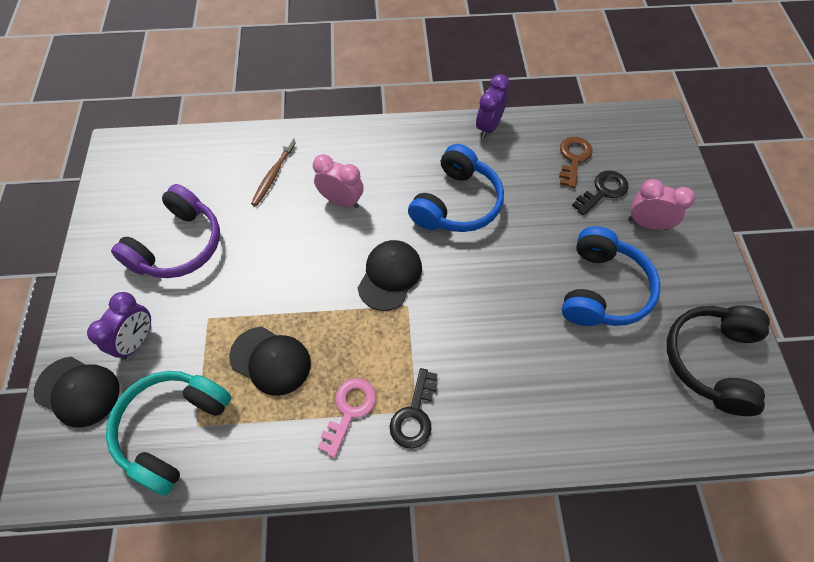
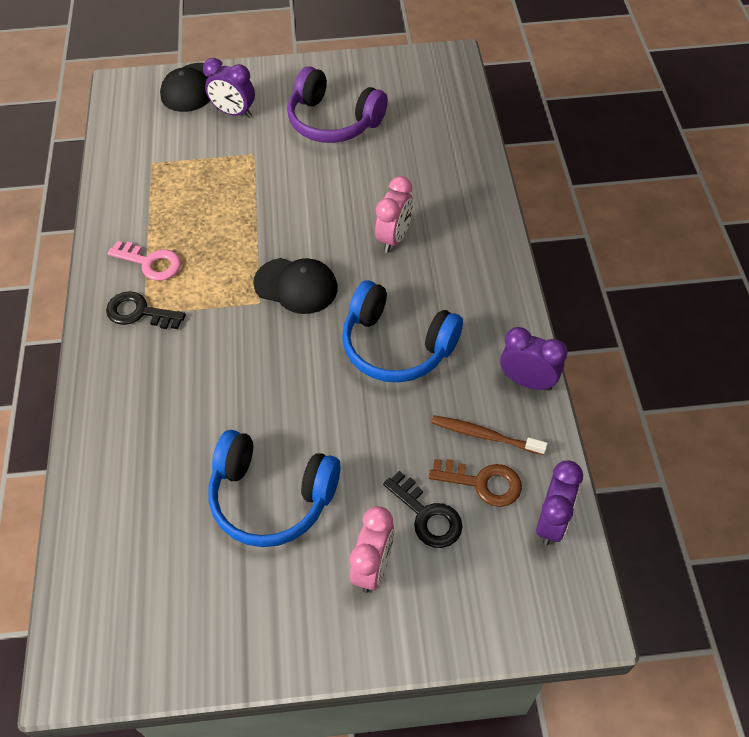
camera: 90 degrees right, 5 degrees down
turquoise headphones [106,371,232,496] -> none
black cap [229,327,311,396] -> none
brown toothbrush [251,136,296,206] -> brown toothbrush moved to [431,415,548,455]
black headphones [667,305,770,416] -> none
none -> purple clock [536,461,583,545]

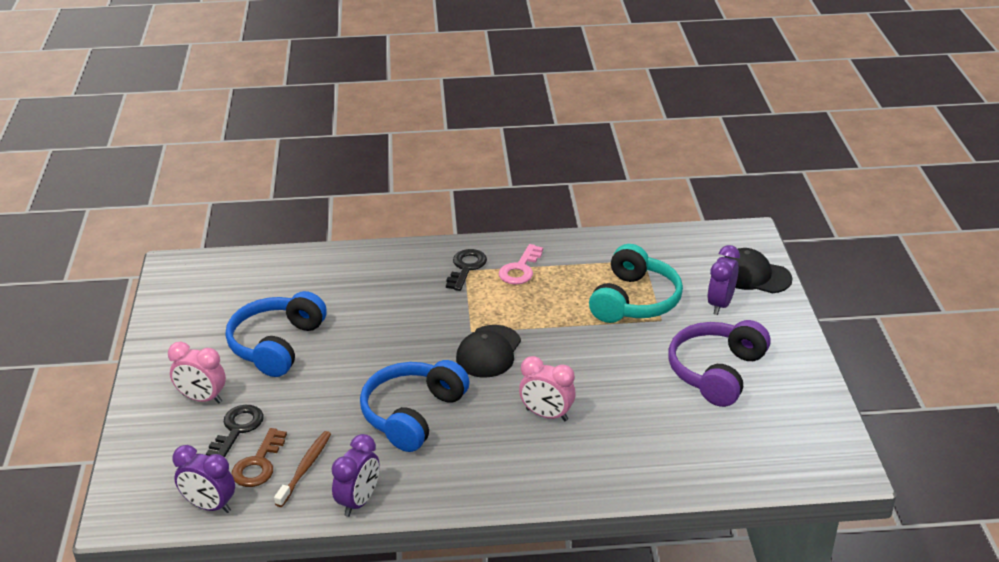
camera: 90 degrees right, 20 degrees down
black key [383,471,463,548] -> black key turned 150 degrees clockwise [206,405,264,457]
none -> turquoise headphones [589,244,683,323]

